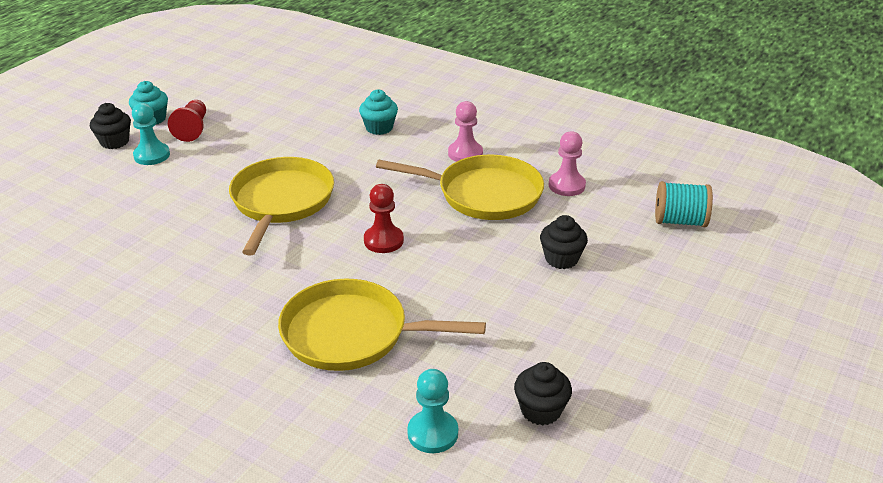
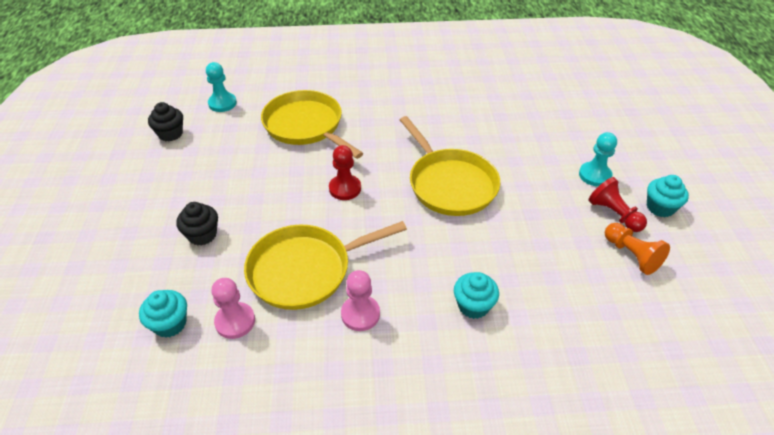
camera: 145 degrees right, 10 degrees up
black cupcake [90,103,131,149] -> none
yellow pan [278,279,486,371] -> yellow pan turned 105 degrees counterclockwise [261,90,364,159]
turquoise spool [655,181,713,227] -> none
none -> turquoise cupcake [139,290,187,338]
none -> orange pawn [605,223,670,275]

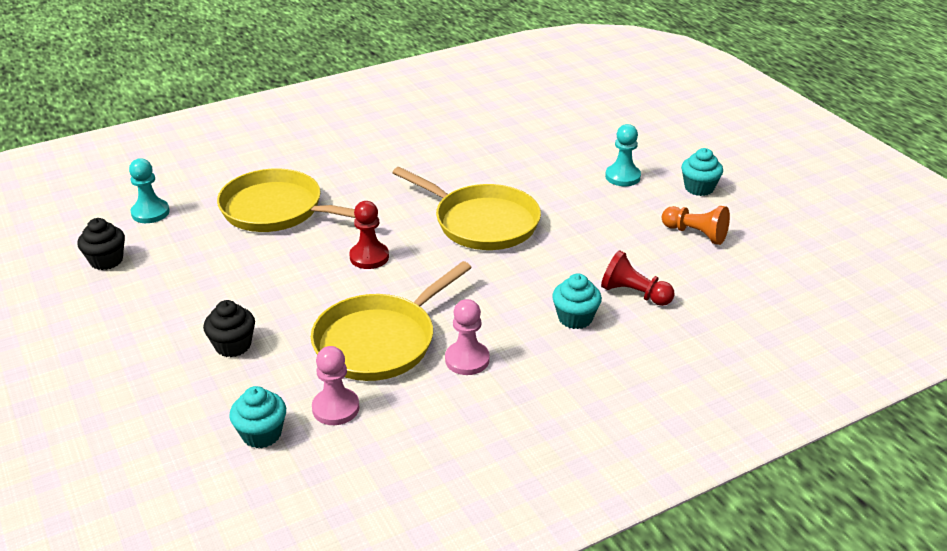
camera: 25 degrees left, 10 degrees down
red pawn [588,177,647,232] -> red pawn moved to [601,250,675,306]

